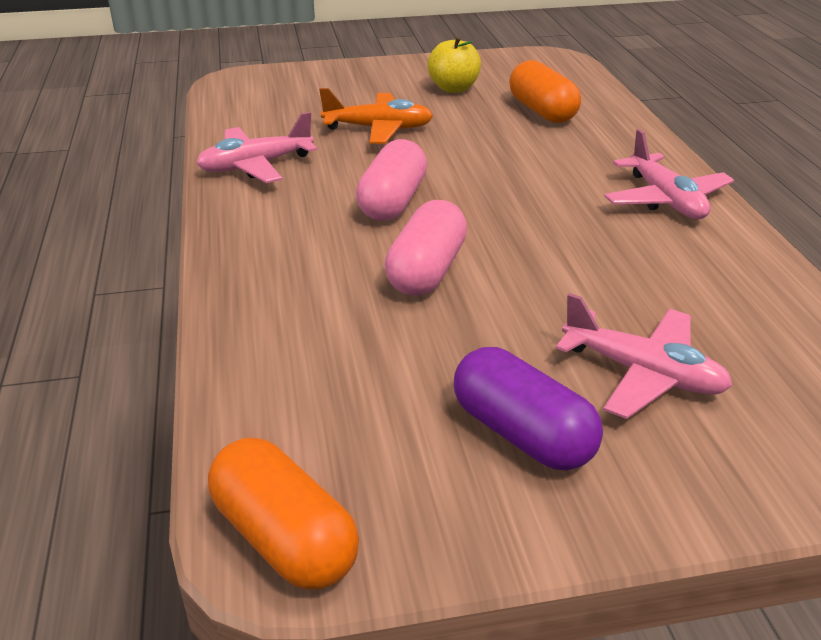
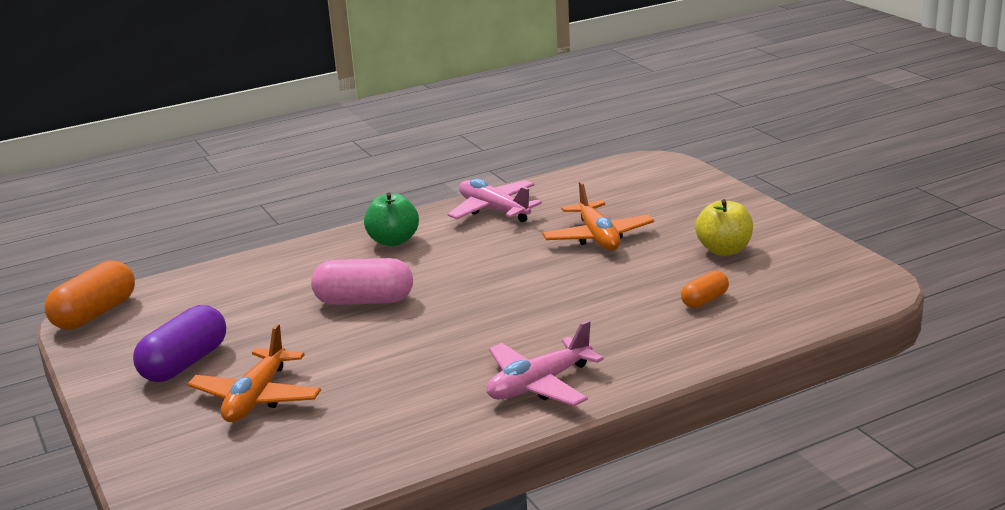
camera: 75 degrees right, 10 degrees down
pink capsule [356,139,427,220] -> none
orange capsule [509,60,581,123] -> orange capsule [681,271,729,308], size x0.56
pink plane [556,293,733,419] -> orange plane [187,324,321,422]
none -> green apple [364,192,419,246]

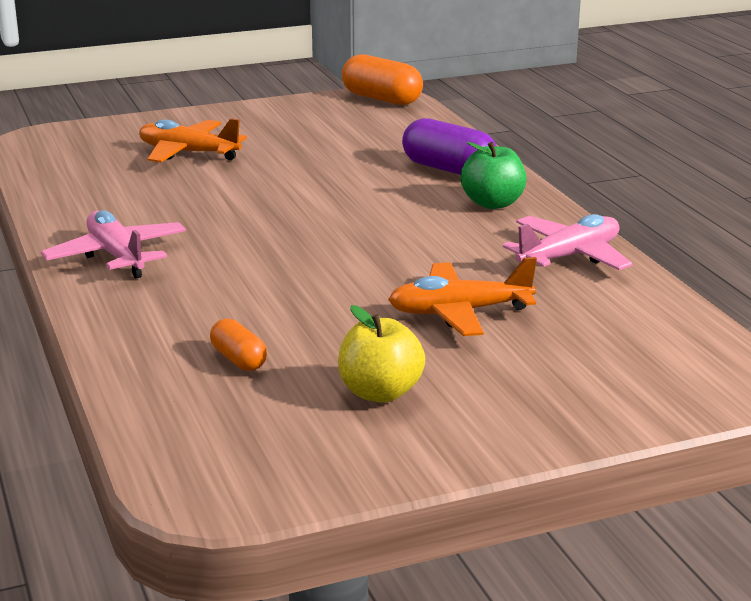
camera: 95 degrees right, 0 degrees up
purple capsule [133,305,226,382] -> purple capsule moved to [402,118,496,175]
pink capsule [311,258,413,305] -> none

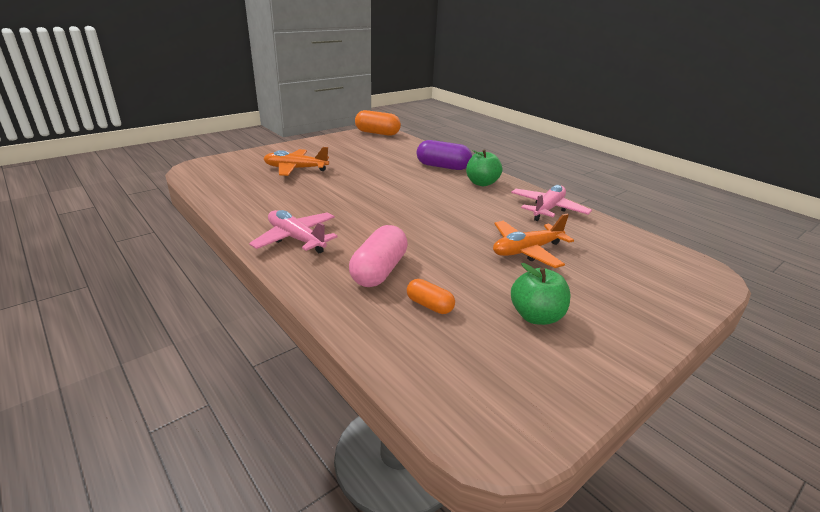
camera: 20 degrees left, 5 degrees up
yellow apple [338,305,425,403] -> green apple [511,263,571,325]
none -> pink capsule [349,225,408,287]

